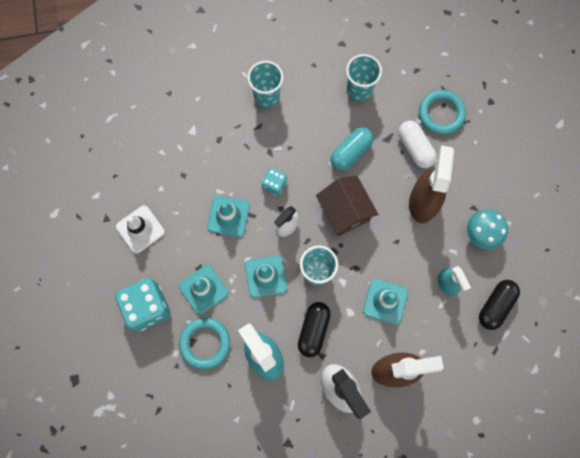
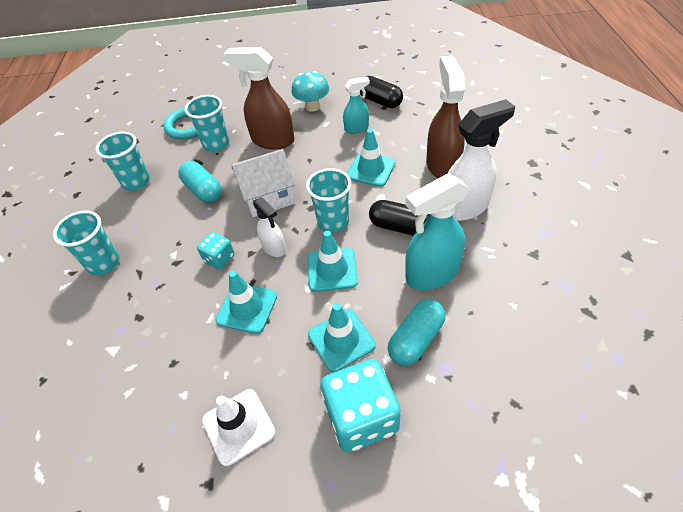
camera: 80 degrees left, 25 degrees down
turquoise ring [179,317,230,369] -> turquoise capsule [388,299,445,366]
brown house [316,175,378,236] -> white house [232,149,295,217]
white capsule [398,121,437,168] -> turquoise cup [185,95,229,152]

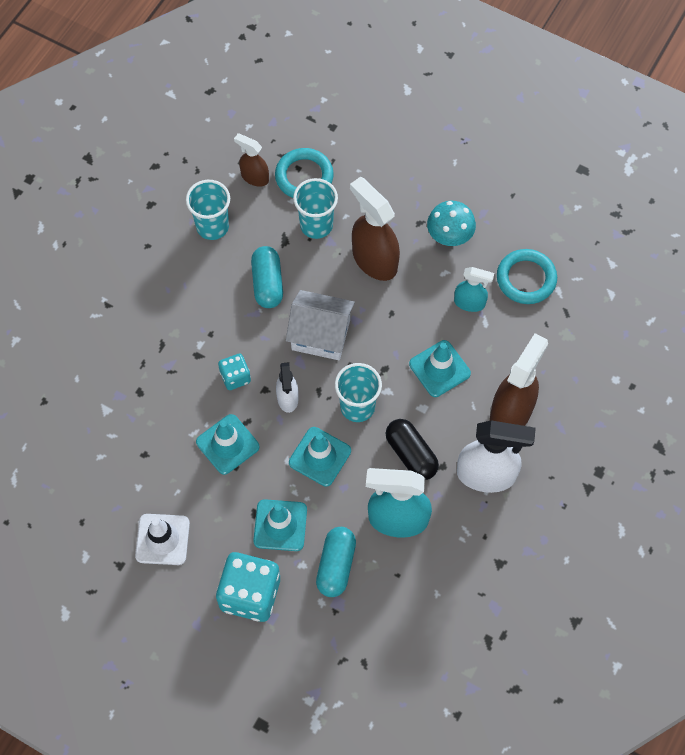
camera: 30 degrees right, 15 degrees up
turquoise cup [53,211,120,275] -> none
black capsule [360,76,403,108] -> turquoise ring [497,249,557,304]
turquoise capsule [388,299,445,366] -> turquoise capsule turned 60 degrees counterclockwise [316,527,356,597]
none -> brown spray bottle [234,133,269,187]

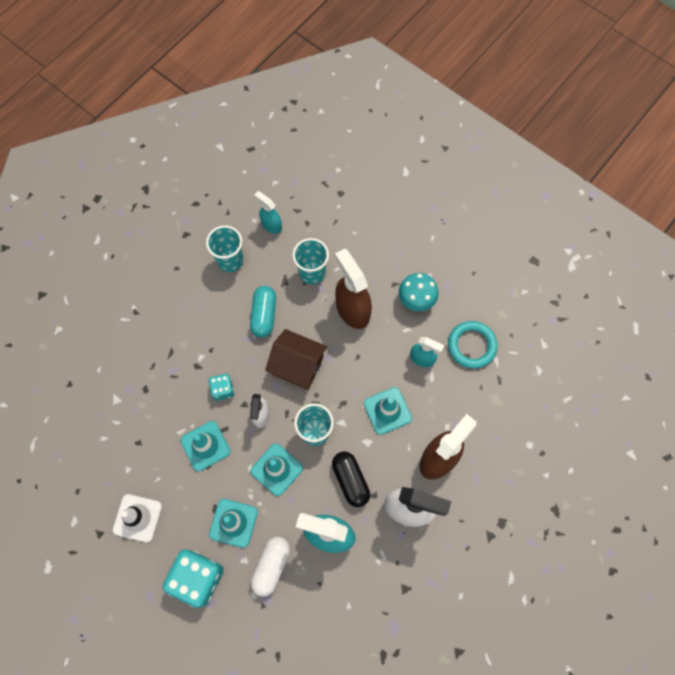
camera: 10 degrees right, 5 degrees up
brown spray bottle [234,133,269,187] -> turquoise spray bottle [254,191,282,234]
turquoise ring [275,148,334,198] -> none
white house [286,290,355,360] -> brown house [265,329,327,390]
turquoise capsule [316,527,356,597] -> white capsule [251,537,290,597]

